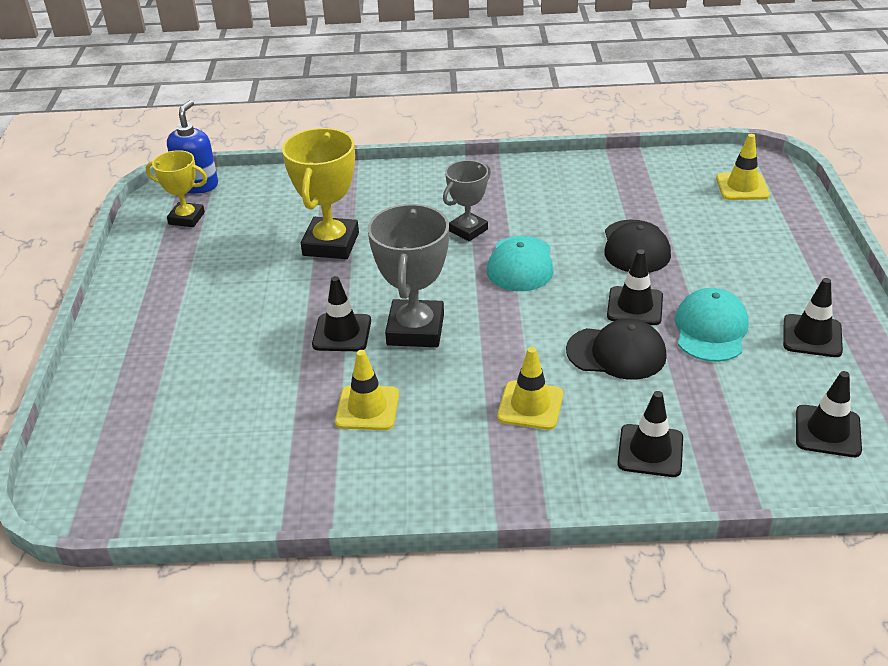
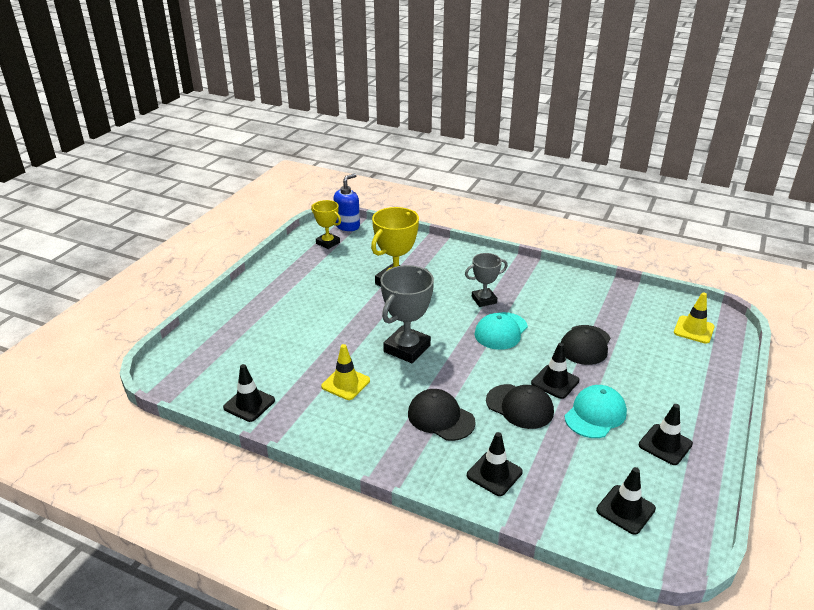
camera: 25 degrees right, 5 degrees down
black traffic cone [312,276,371,351] -> black traffic cone moved to [223,364,275,422]
yellow traffic cone [497,347,563,430] -> black cap [408,389,476,441]

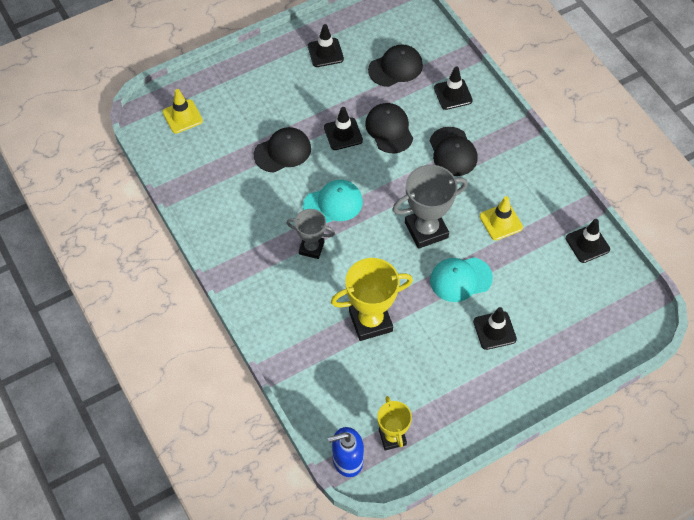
camera: 145 degrees left, 25 degrees up
turquoise cap [565,385,627,438] -> turquoise cap moved to [430,257,493,302]
black traffic cone [596,467,656,535] -> black traffic cone moved to [473,307,517,350]
none -> black cap [368,44,423,87]

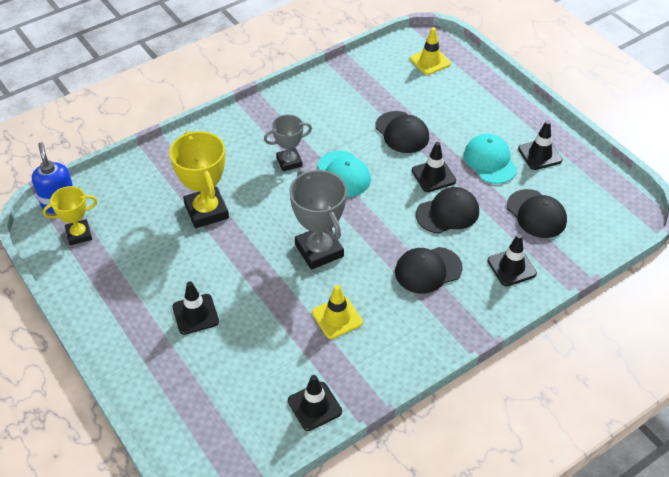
camera: 85 degrees right, 10 degrees down
grey trophy [287,209,335,259] -> grey trophy turned 60 degrees clockwise [264,115,312,171]
turquoise cap [430,257,493,302] -> turquoise cap moved to [464,134,517,184]

